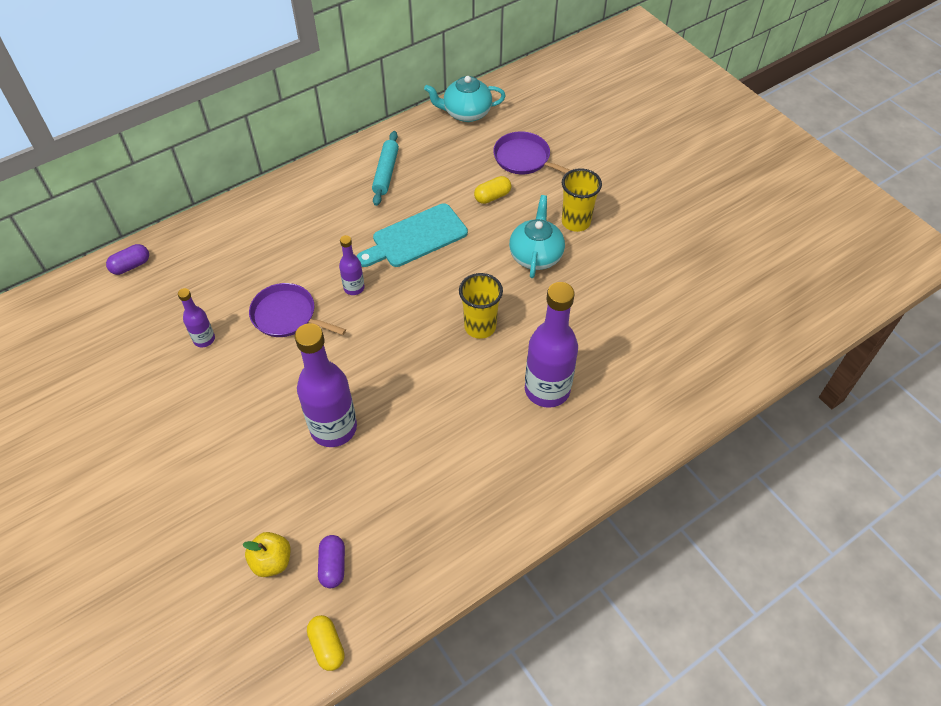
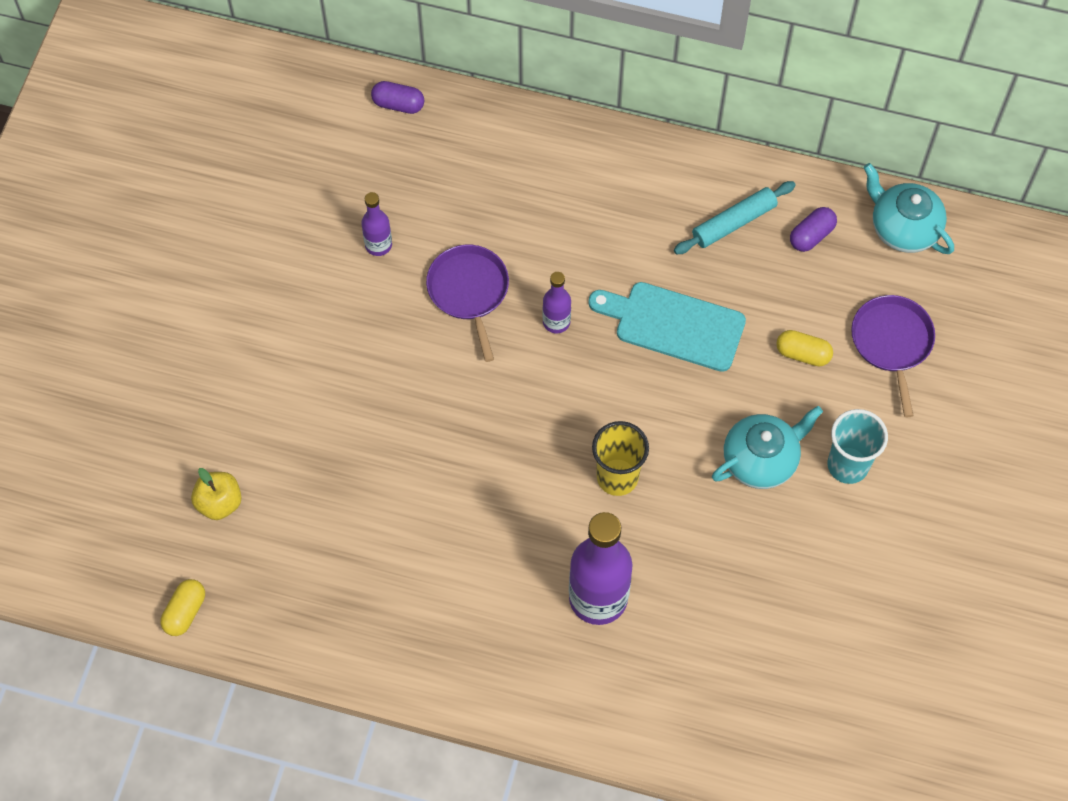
camera: 50 degrees right, 10 degrees up
purple bottle [295,323,357,447] -> none
purple capsule [318,535,345,588] -> purple capsule moved to [790,207,837,252]
yellow cup [562,168,602,232] -> turquoise cup [827,409,888,484]

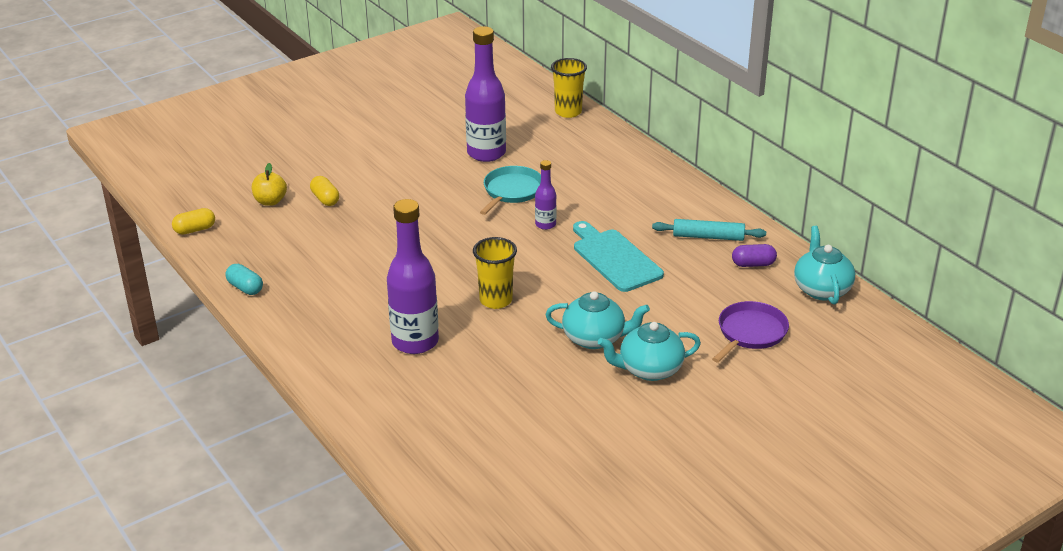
camera: 40 degrees right, 30 degrees down
purple bottle [361,192,392,256] -> purple bottle [465,26,506,162], size x2.01
purple capsule [371,81,424,114] -> yellow cup [551,58,587,118]
purple pan [426,245,509,362] -> turquoise pan [480,166,541,215]
yellow capsule [776,330,833,366] -> yellow capsule moved to [310,176,339,206]
turquoise cup [827,409,888,484] -> turquoise teapot [598,322,701,381]
none -> turquoise capsule [225,264,263,295]

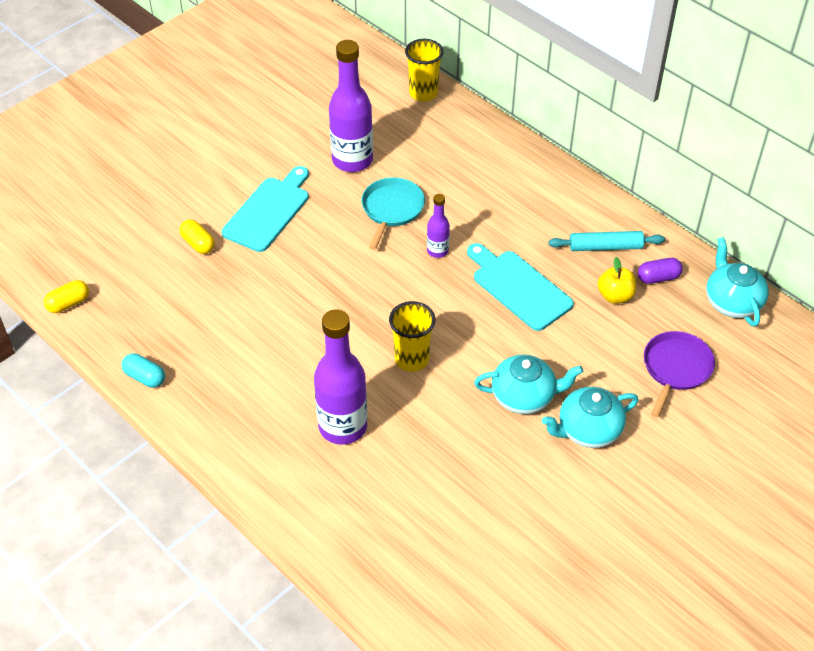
camera: 10 degrees left, 15 degrees up
yellow apple [252,163,287,206] -> yellow apple moved to [598,257,636,303]
none -> turquoise cutting board [222,166,309,252]

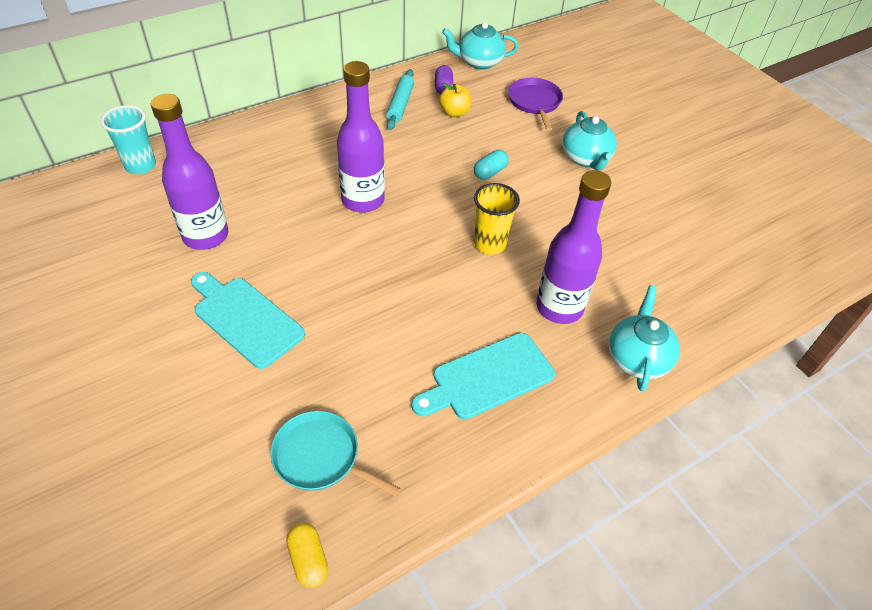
camera: 80 degrees left, 0 degrees up
turquoise capsule [122,353,165,388] -> turquoise capsule moved to [474,150,509,180]
yellow capsule [180,219,215,254] -> none
turquoise pan [361,177,425,250] -> turquoise pan moved to [270,411,401,497]
yellow cup [405,39,444,102] -> turquoise cup [101,105,156,174]
purple bottle [427,194,450,258] -> purple bottle [337,61,385,213], size x2.01
turquoise cutting board [467,243,574,331] -> turquoise cutting board moved to [411,333,555,419]
turquoise teapot [474,354,583,414] -> turquoise teapot moved to [609,286,680,391]
purple pan [644,331,715,417] -> purple pan turned 45 degrees clockwise [508,78,563,131]

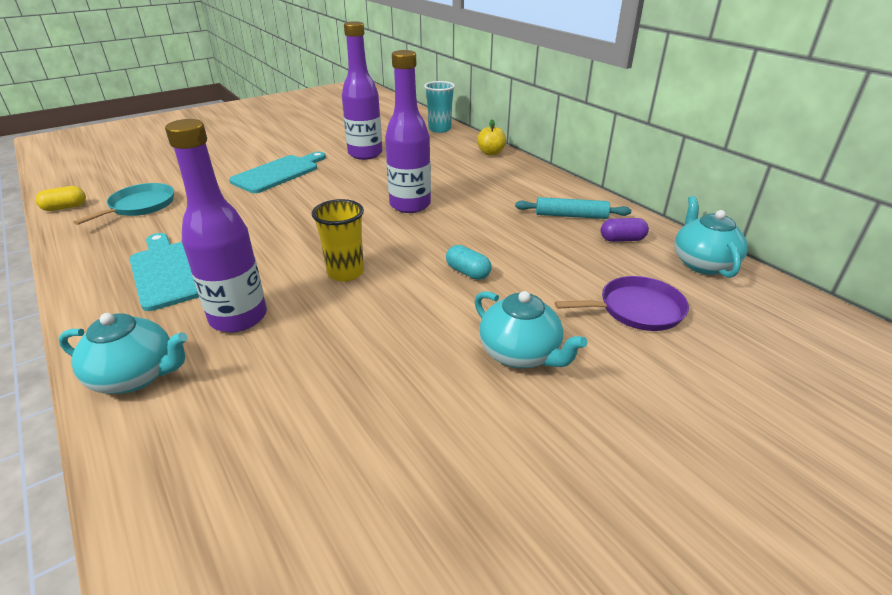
camera: 90 degrees right, 15 degrees down
yellow apple [439,83,471,117] -> yellow apple moved to [477,120,506,156]
turquoise teapot [562,111,617,171] -> turquoise teapot turned 120 degrees counterclockwise [475,291,588,368]

